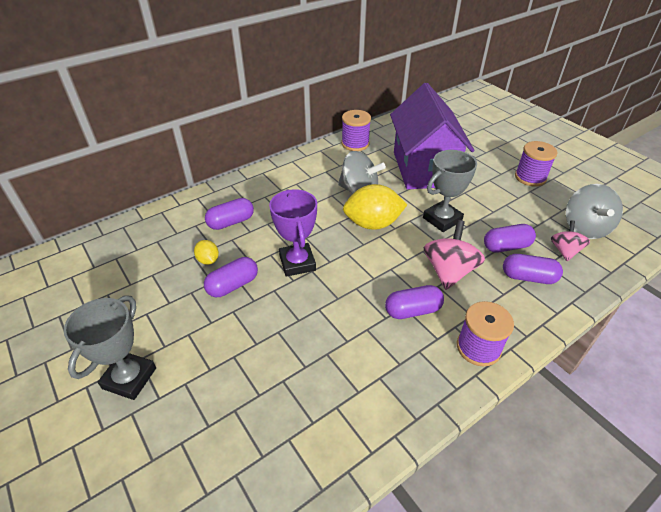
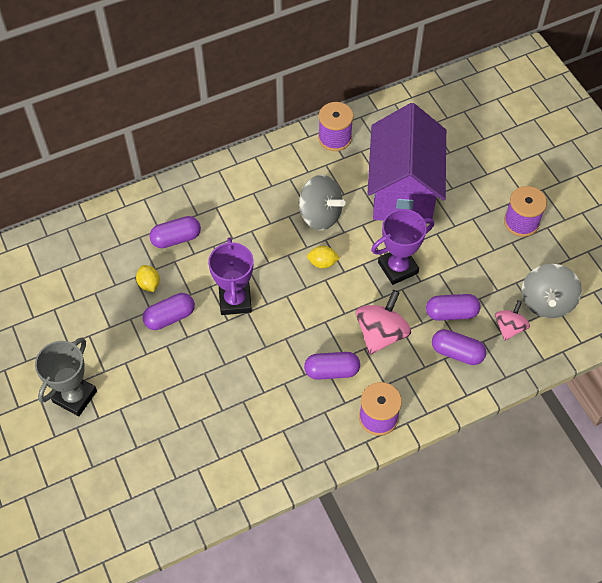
camera: 10 degrees right, 15 degrees up
yellow lemon [343,184,407,229] -> yellow lemon [307,246,340,268], size x0.49
grey trophy [423,150,477,232] -> purple trophy [371,209,434,285]

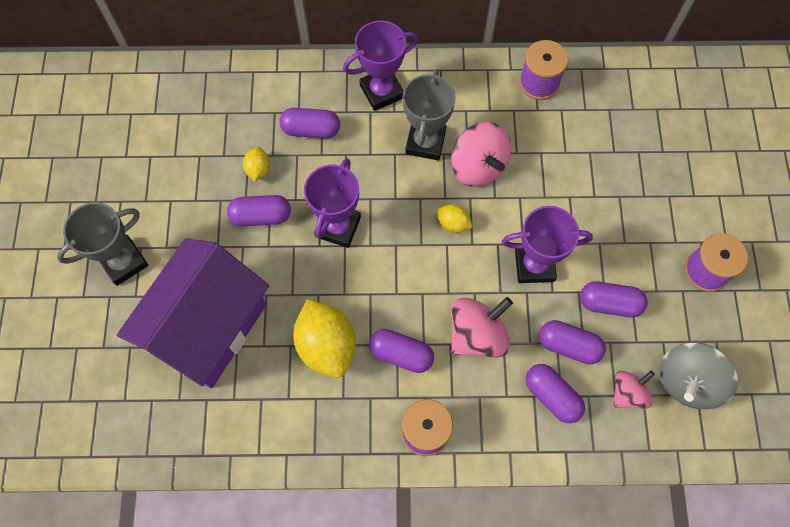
camera: 25 degrees right, 10 degrees up
grey spinning top [298,175,345,230] -> pink spinning top [451,122,511,187]
purple house [367,103,446,224] -> purple house moved to [117,238,269,388]
none -> yellow lemon [293,299,356,378]
none -> purple trophy [343,20,418,111]
none -> grey trophy [403,69,456,161]
none -> purple capsule [580,281,648,317]

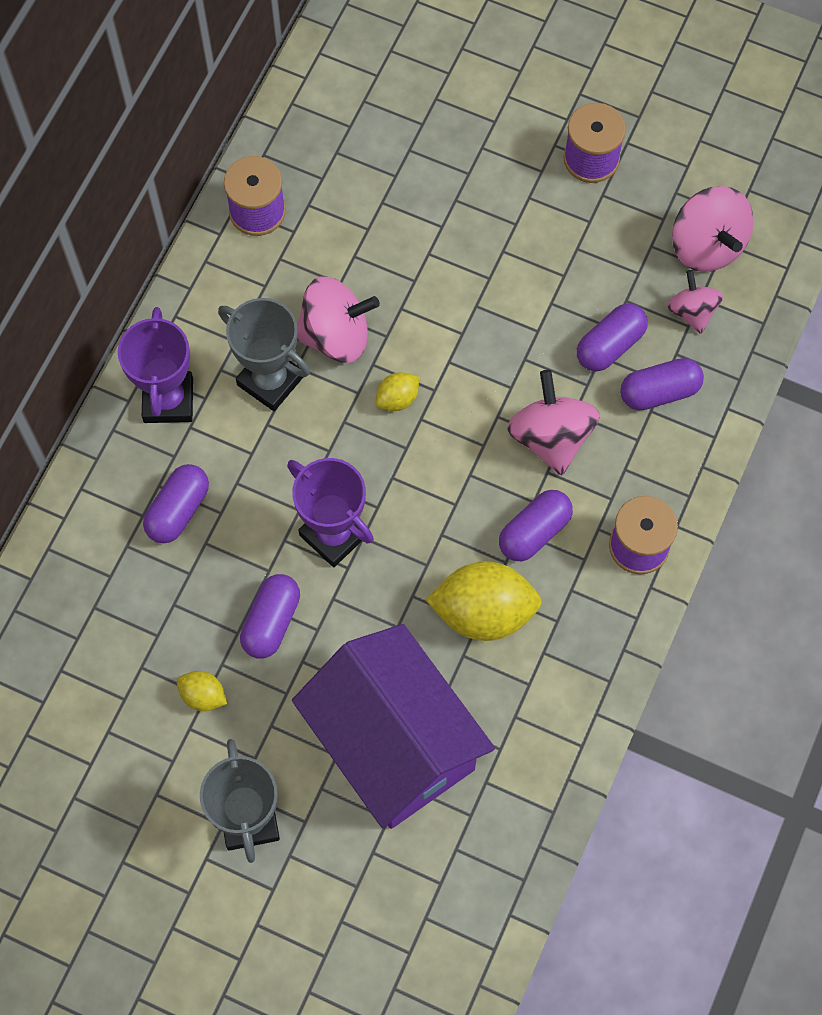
camera: 65 degrees left, 0 degrees up
yellow lemon [243,147,270,182] -> yellow lemon moved to [177,671,227,711]
purple trophy [502,206,593,283] -> none
purple capsule [580,281,648,317] -> none
grey spinning top [659,342,738,410] -> pink spinning top [672,186,753,272]

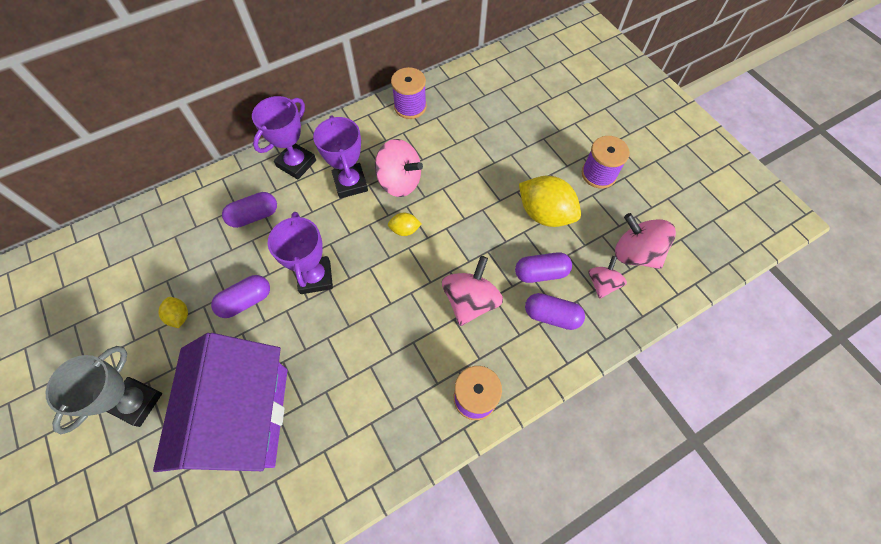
camera: 35 degrees right, 5 degrees down
grey trophy [218,298,310,411] -> purple trophy [313,115,368,199]
yellow lemon [426,561,542,641] -> yellow lemon moved to [519,176,581,227]
purple capsule [499,490,573,561] -> none
pink spinning top [672,186,753,272] -> pink spinning top turned 120 degrees clockwise [615,213,676,269]

